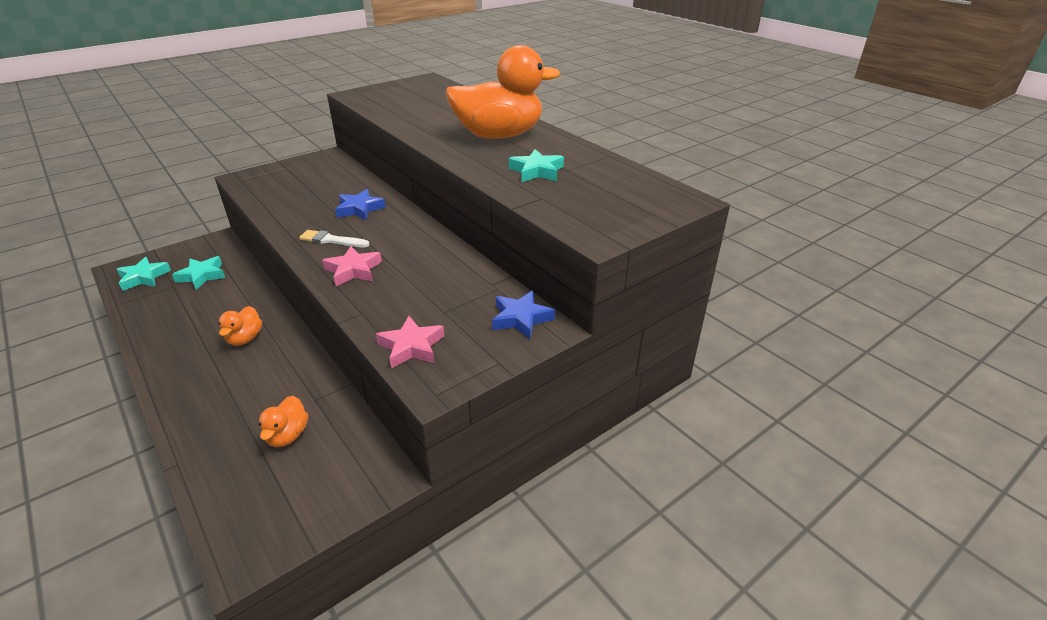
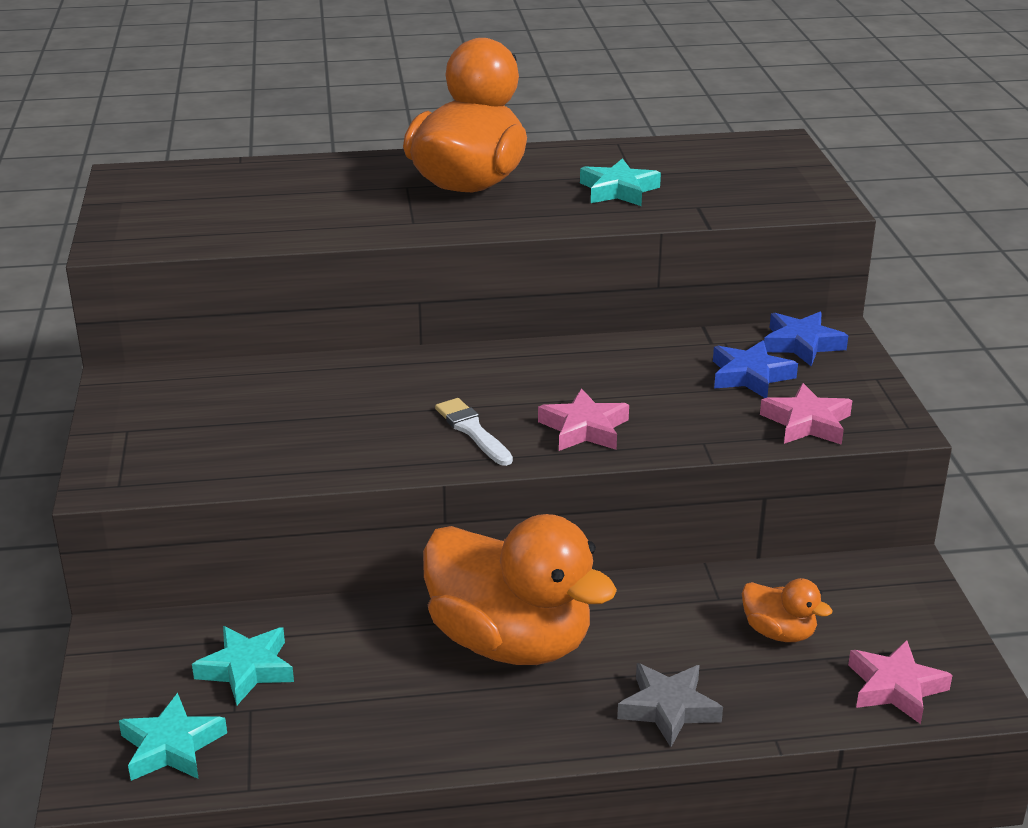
camera: 60 degrees left, 5 degrees down
orange duck [218,306,262,346] -> orange duck [423,514,617,665], size x2.27
white brush [299,230,370,247] -> white brush turned 105 degrees clockwise [435,398,513,466]
blue star [335,189,386,220] -> blue star moved to [713,340,798,398]
none -> grey star [617,663,723,747]
none -> pink star [848,640,953,724]

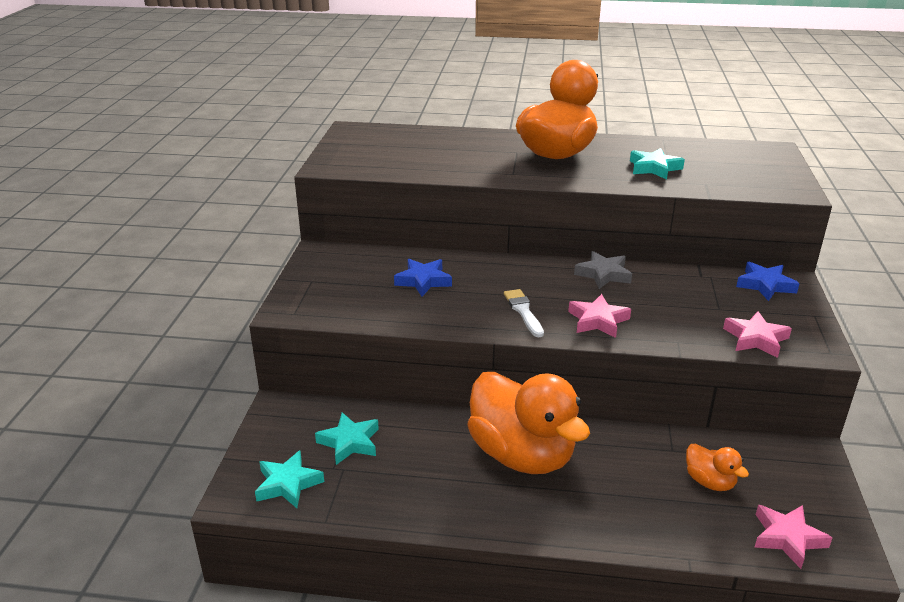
camera: 15 degrees right, 0 degrees up
grey star [617,663,723,747] -> grey star moved to [574,251,632,289]
blue star [713,340,798,398] -> blue star moved to [394,259,452,297]

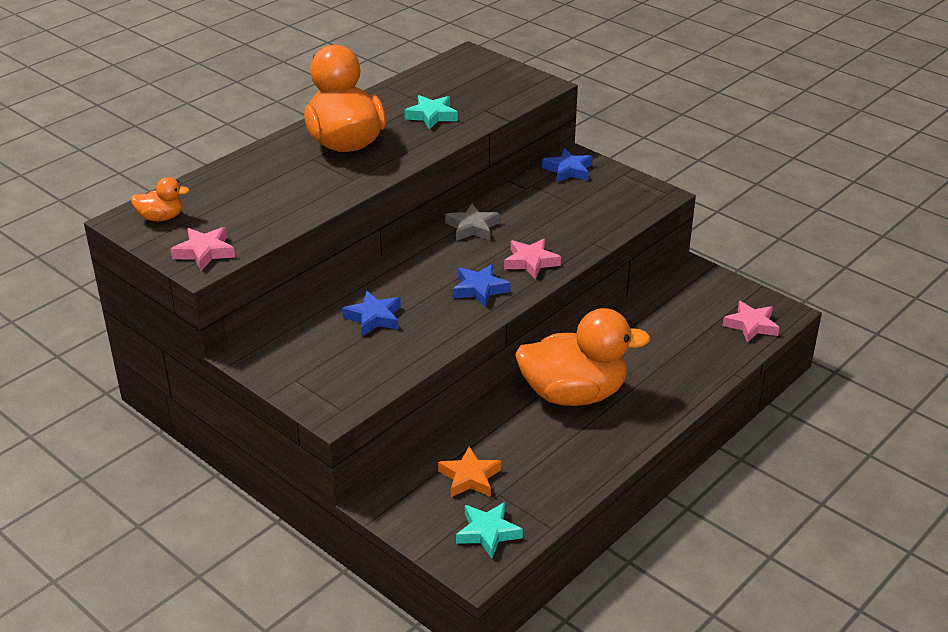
camera: 55 degrees left, 5 degrees up
turquoise star [315,412,379,465] -> orange star [438,446,501,497]
white brush [504,289,544,337] -> blue star [453,264,511,308]
orange duck [686,444,749,491] -> orange duck moved to [130,177,190,221]
pink star [723,311,792,358] -> pink star moved to [171,227,235,271]

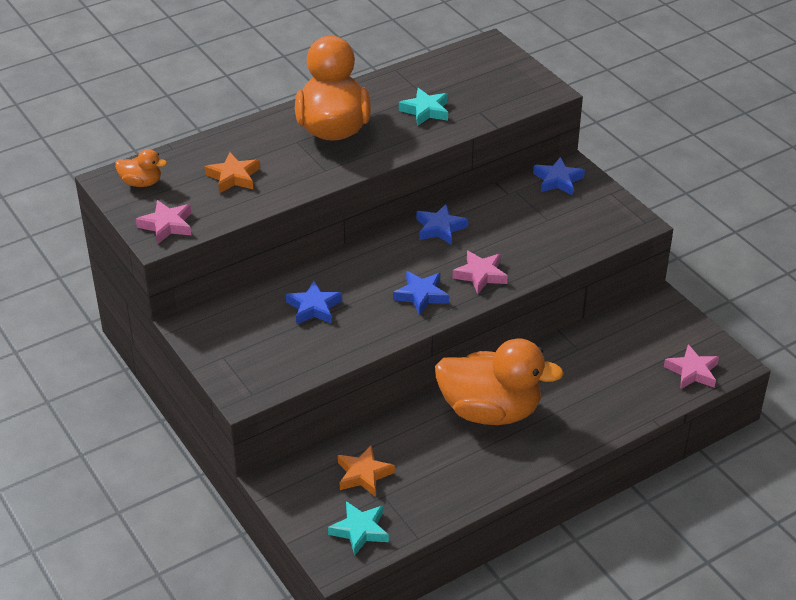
camera: 15 degrees right, 5 degrees up
grey star [445,204,500,241] -> blue star [417,204,468,245]
none -> orange star [204,152,260,193]

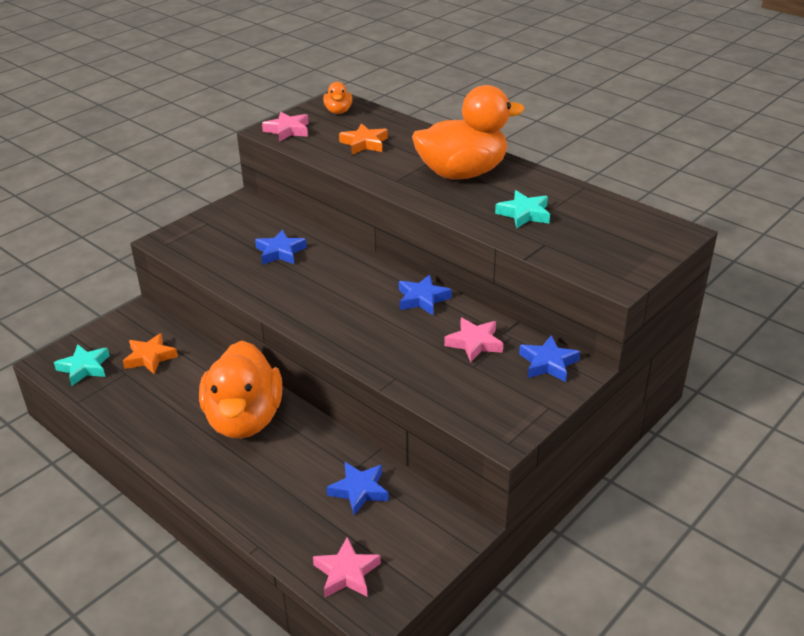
camera: 75 degrees right, 5 degrees down
blue star [393,271,449,316] -> blue star moved to [326,462,389,515]
pink star [453,251,508,294] -> pink star moved to [444,318,503,363]

